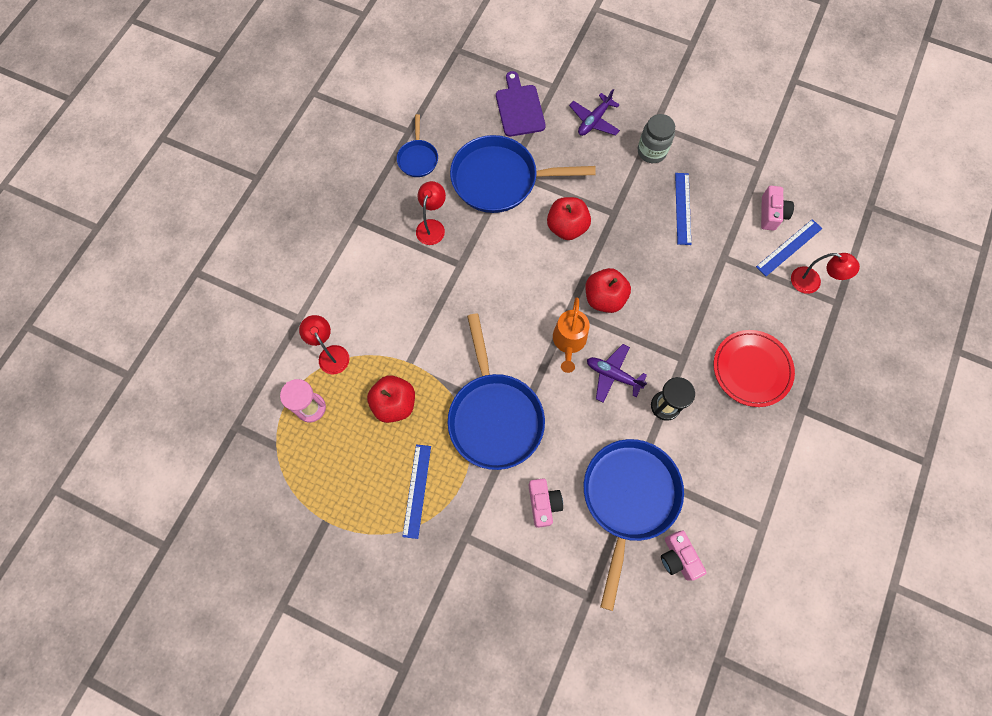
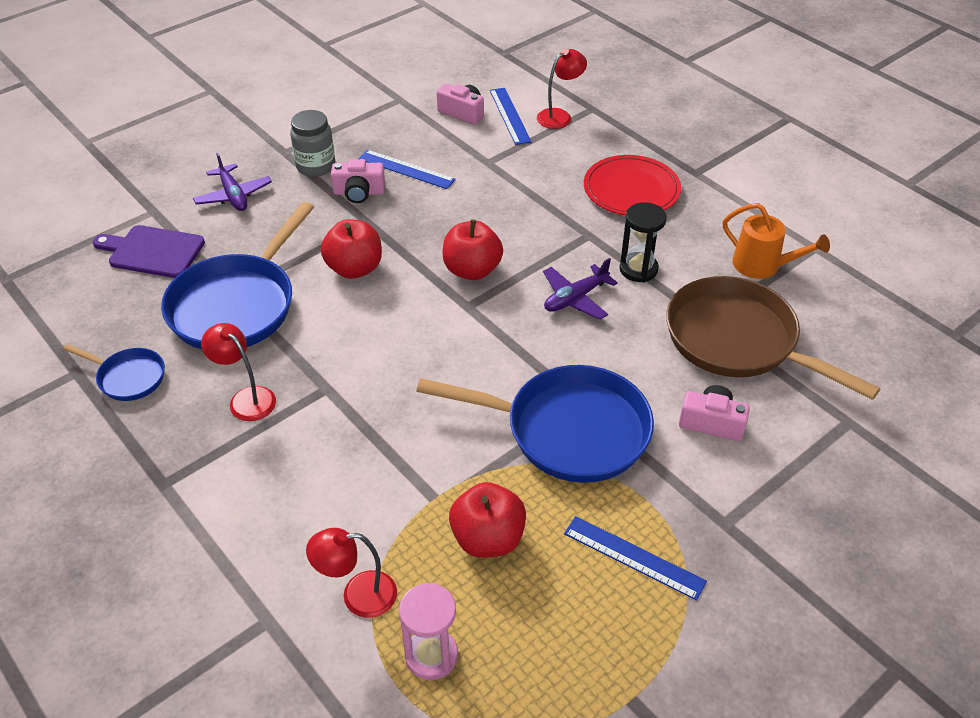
camera: 65 degrees left, 25 degrees down
orange watering can [553,297,590,373] -> orange watering can moved to [723,203,830,279]
blue pan [584,439,684,611] -> brown pan [666,276,880,400]
pink camera [661,530,707,581] -> pink camera moved to [331,159,385,203]

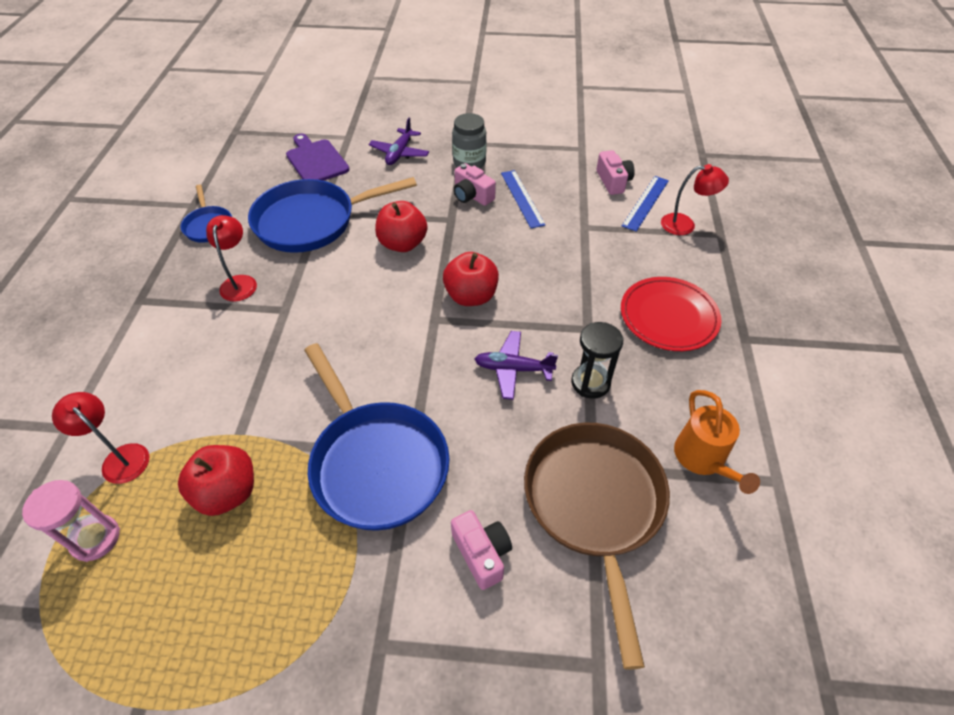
camera: 45 degrees right, 5 degrees up
blue ruler [564,516,707,601] -> none

